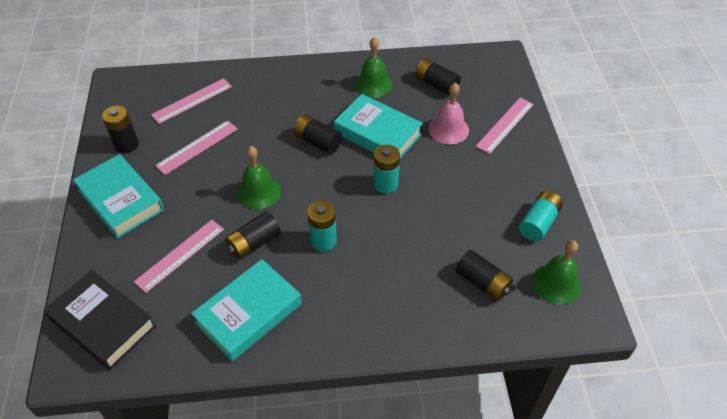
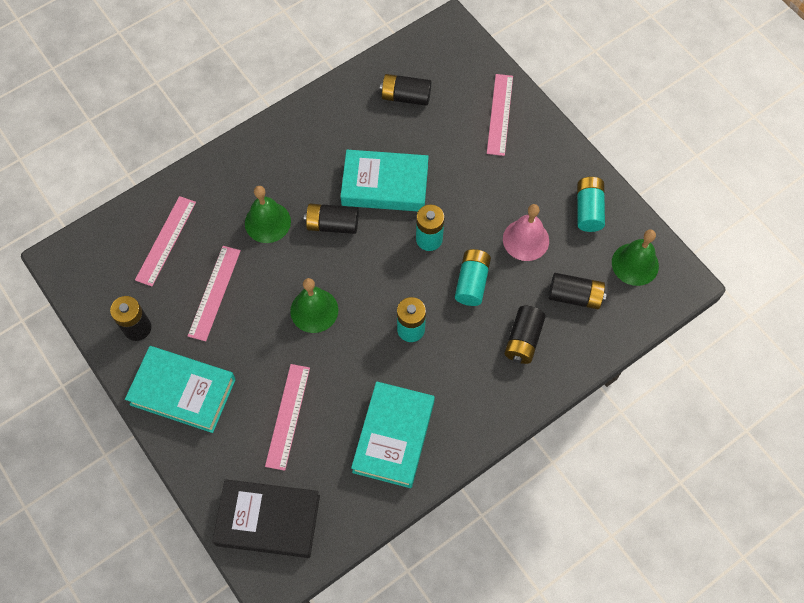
camera: 30 degrees left, 15 degrees up
black battery [225,212,281,259] -> black battery moved to [504,306,546,364]
green bell [355,37,393,98] -> green bell moved to [245,186,291,243]
pink bell [429,82,469,145] -> pink bell moved to [503,204,549,261]
none -> turquoise battery [455,249,491,306]

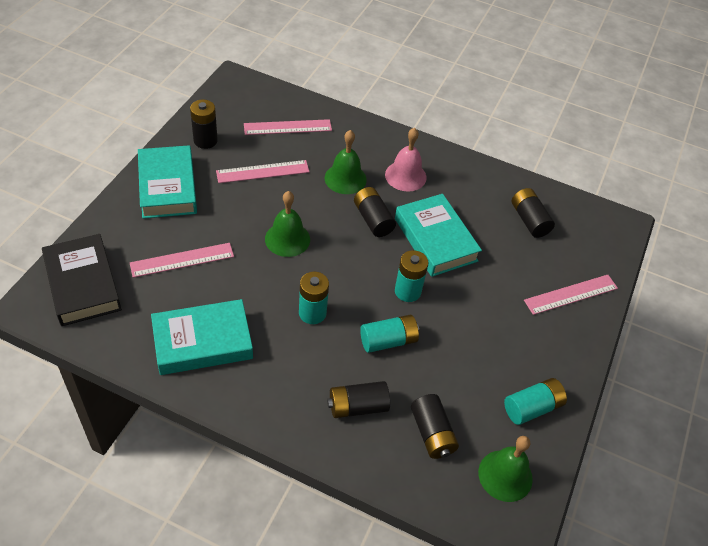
camera: 55 degrees right, 15 degrees down
pink bell [503,204,549,261] -> pink bell moved to [385,128,427,192]

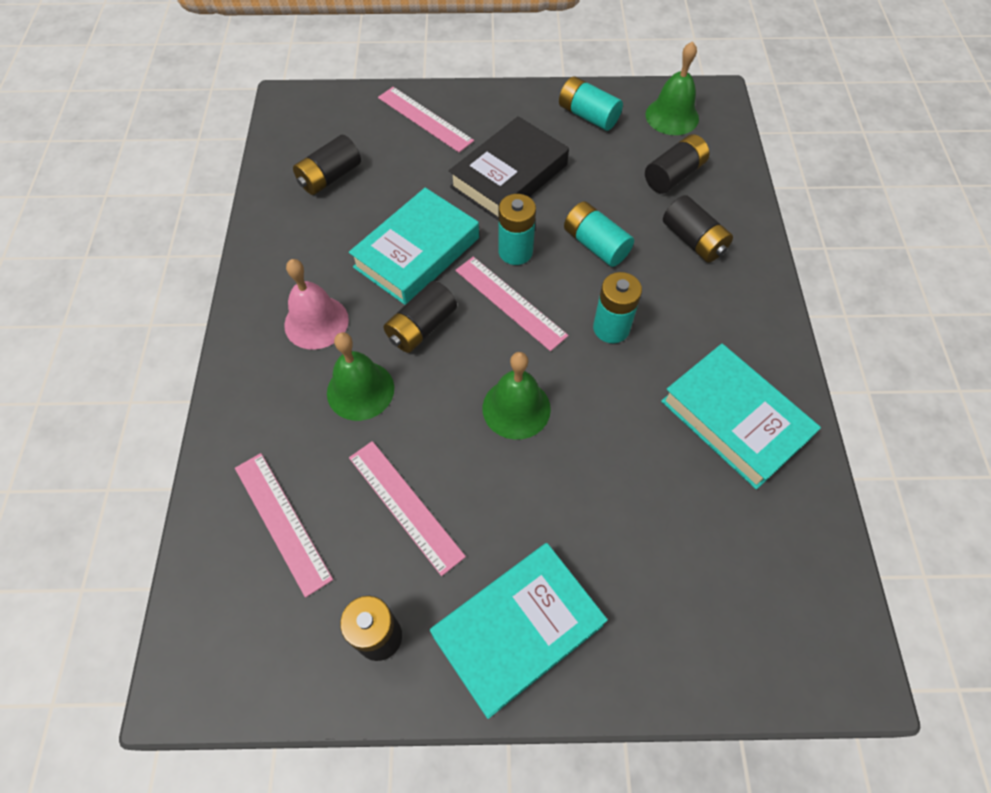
camera: 110 degrees left, 10 degrees up
black book [42,234,122,326] -> black book moved to [449,116,569,221]
pink ruler [130,243,234,278] -> pink ruler moved to [455,257,569,351]

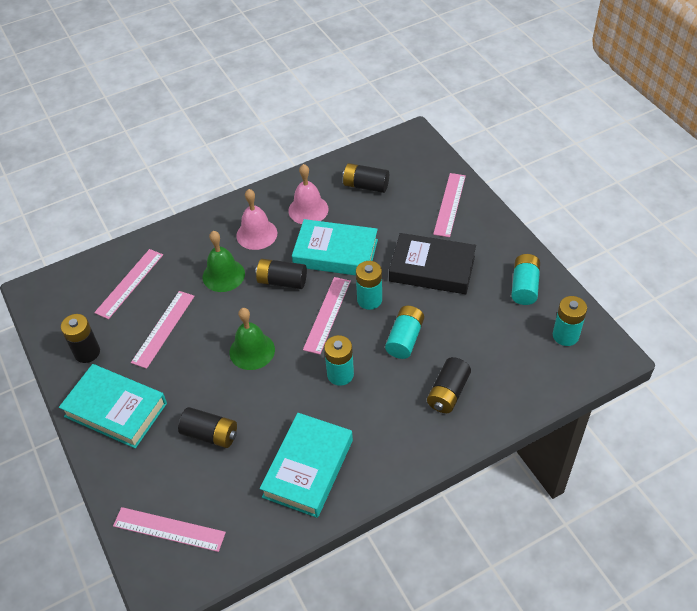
camera: 65 degrees right, 10 degrees down
black battery [645,134,709,194] -> black battery moved to [178,407,237,448]
green bell [646,41,699,135] -> turquoise battery [553,296,587,346]
none -> pink ruler [113,507,226,552]
none -> pink bell [288,164,329,224]

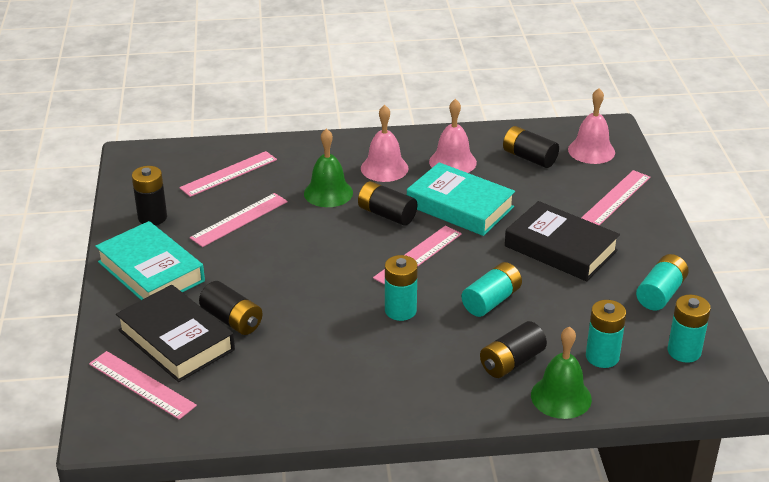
camera: 20 degrees right, 15 degrees down
green bell [230,308,275,370] -> green bell moved to [531,326,592,419]
turquoise book [260,413,353,518] -> none
turquoise battery [356,261,382,310] -> turquoise battery moved to [586,300,626,368]
none -> black book [116,285,235,382]
none -> pink bell [568,88,615,164]

